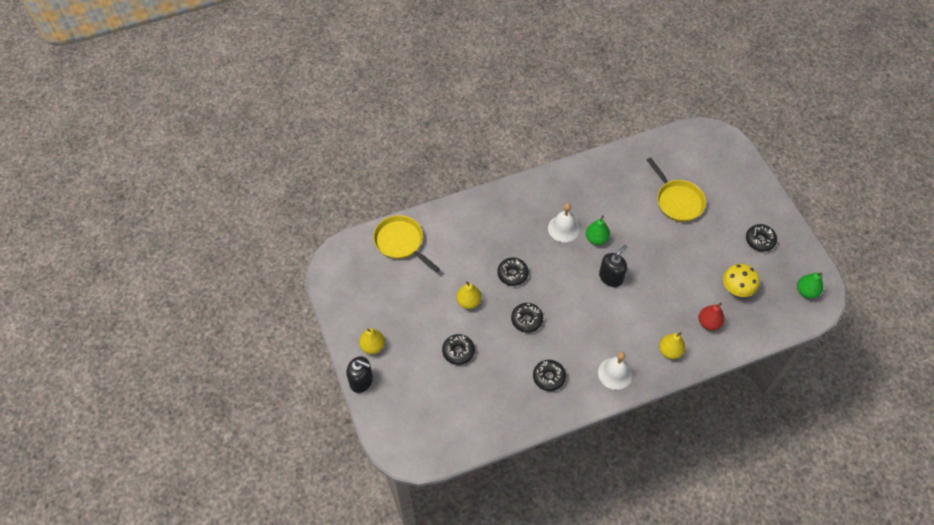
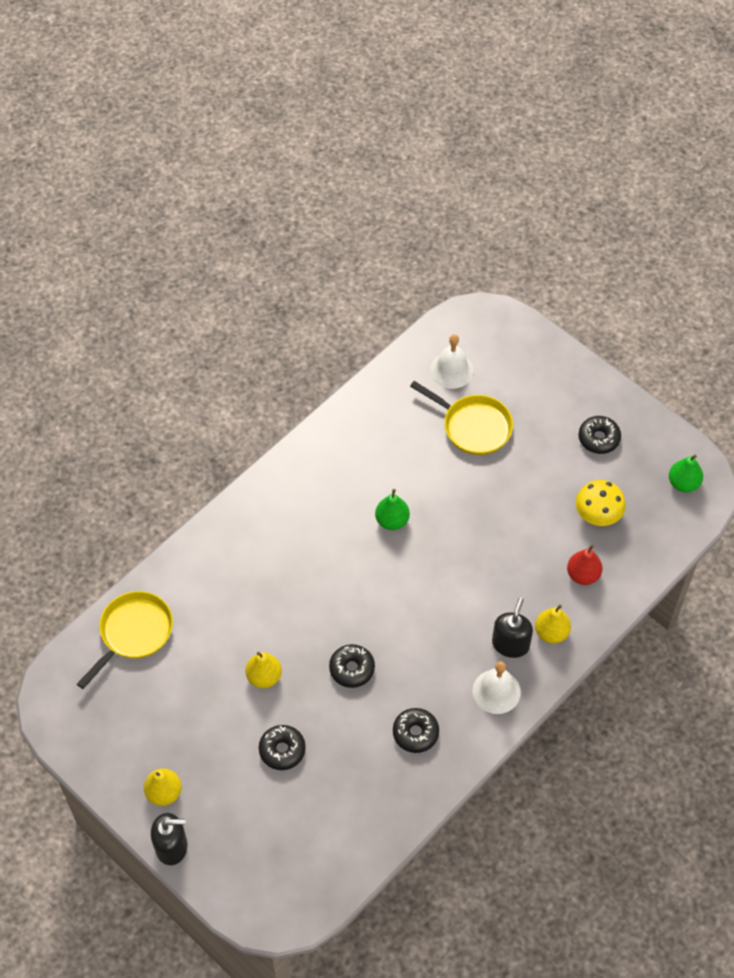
camera: 25 degrees left, 0 degrees up
yellow pan [373,215,440,273] -> yellow pan turned 105 degrees clockwise [77,591,173,689]
black donut [497,257,529,286] -> none
white bell [548,203,580,242] -> white bell moved to [430,334,474,389]
black soap dispenser [599,245,627,287] -> black soap dispenser moved to [492,598,533,658]

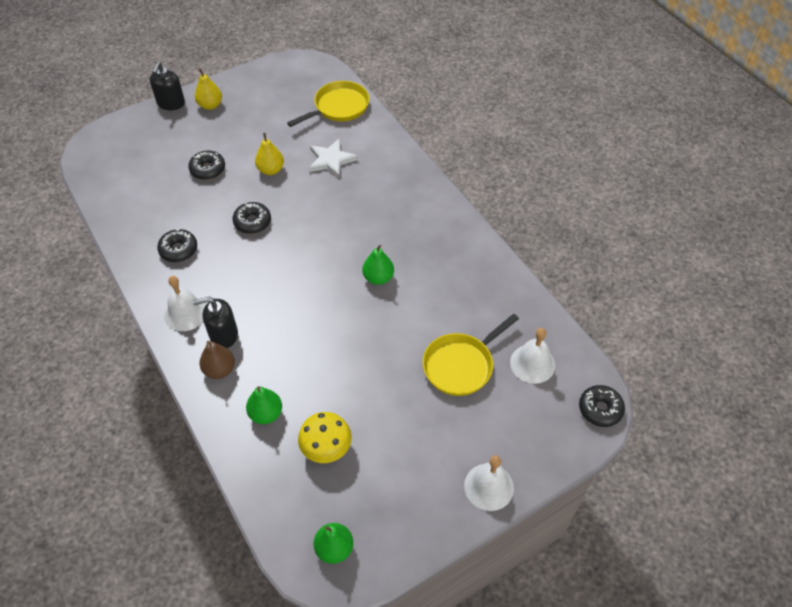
camera: 105 degrees right, 5 degrees down
yellow pan [77,591,173,689] -> yellow pan turned 90 degrees counterclockwise [287,81,369,127]
black soap dispenser [492,598,533,658] -> black soap dispenser turned 135 degrees clockwise [193,297,238,348]
yellow pear [535,605,571,644] -> brown pear [200,341,235,379]
red pear [567,545,603,585] -> green pear [246,386,282,424]
black donut [578,416,621,454] -> black donut moved to [579,385,625,427]
none -> white star [309,139,358,178]
none -> white bell [464,456,514,511]

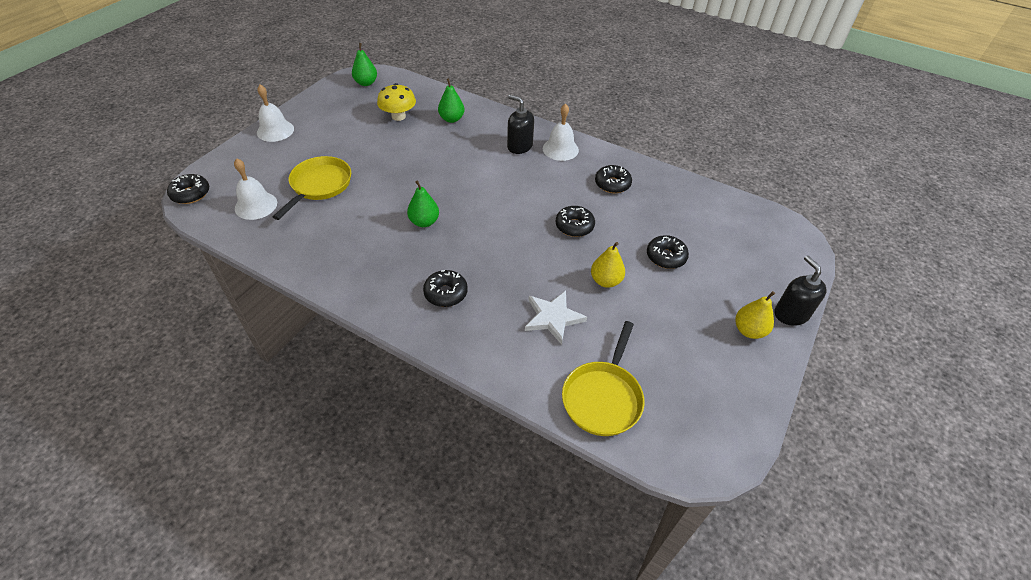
camera: 150 degrees right, 5 degrees down
black soap dispenser [193,297,238,348] -> black soap dispenser turned 105 degrees counterclockwise [507,95,534,154]
brown pear [200,341,235,379] -> none
none -> black donut [423,270,468,307]

